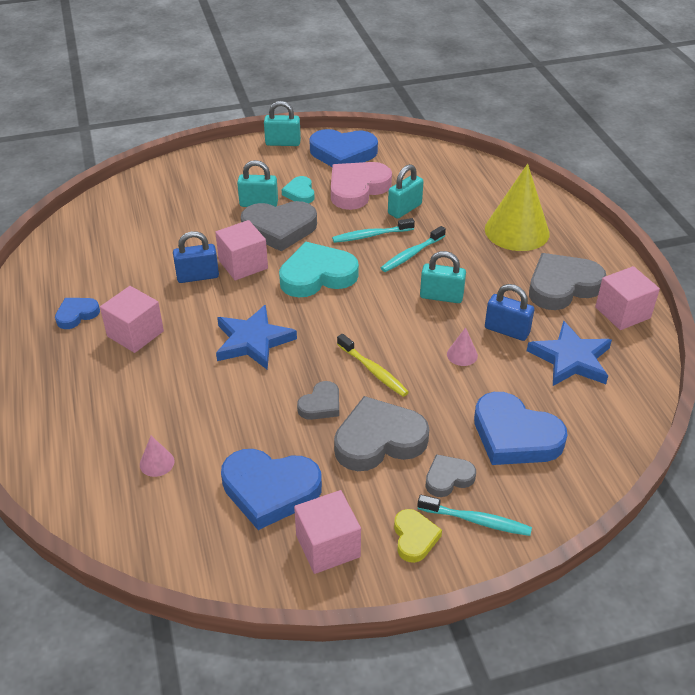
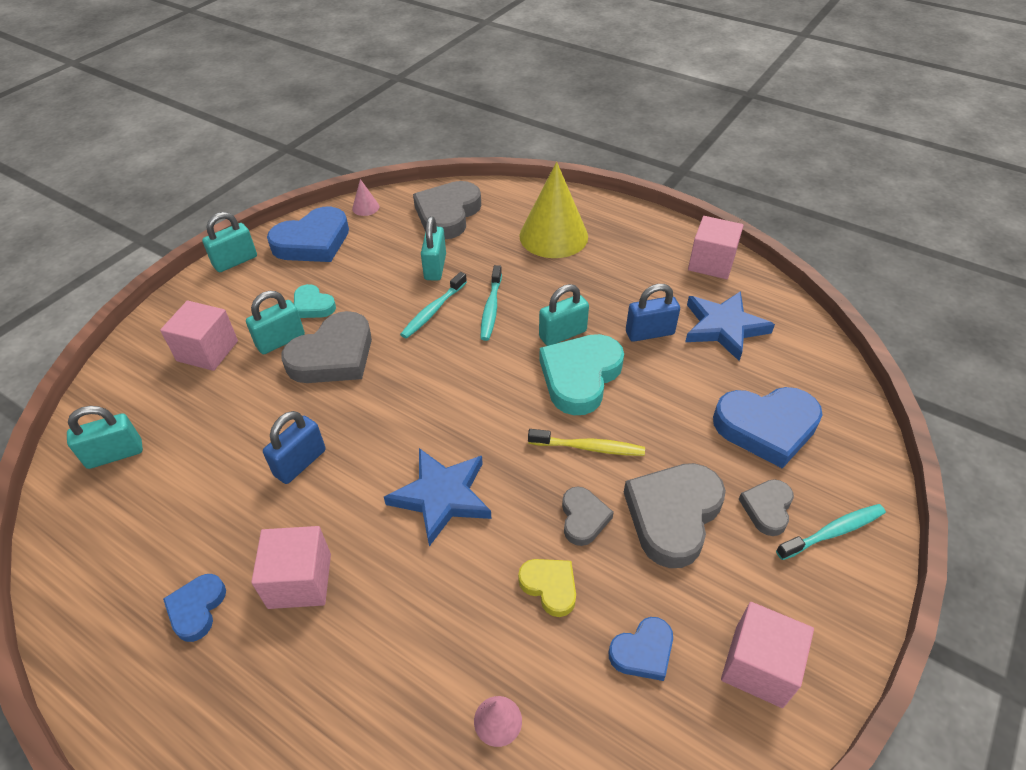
camera: 40 degrees left, 5 degrees up
pink cube [215,220,268,280] -> pink cube moved to [160,301,238,371]
blue heart [221,449,322,530] -> blue heart [609,617,673,681], size x0.53
turquoise heart [279,242,359,297] -> turquoise heart moved to [539,334,624,415]
pink heart [331,162,392,210] -> none
yellow heart [394,509,442,563] -> yellow heart moved to [518,559,576,617]
pink cone [447,327,478,366] -> pink cone moved to [352,179,380,216]
grey heart [529,253,606,310] -> grey heart moved to [413,181,481,239]
none -> turquoise padlock [67,406,143,469]

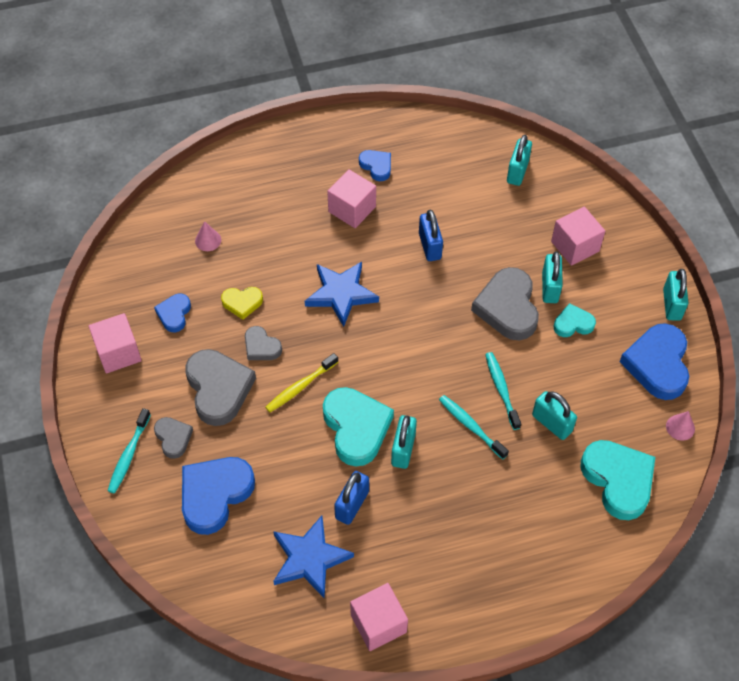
camera: 130 degrees right, 10 degrees up
grey heart [413,181,481,239] -> turquoise heart [580,440,655,520]
yellow cone [519,162,588,258] -> none

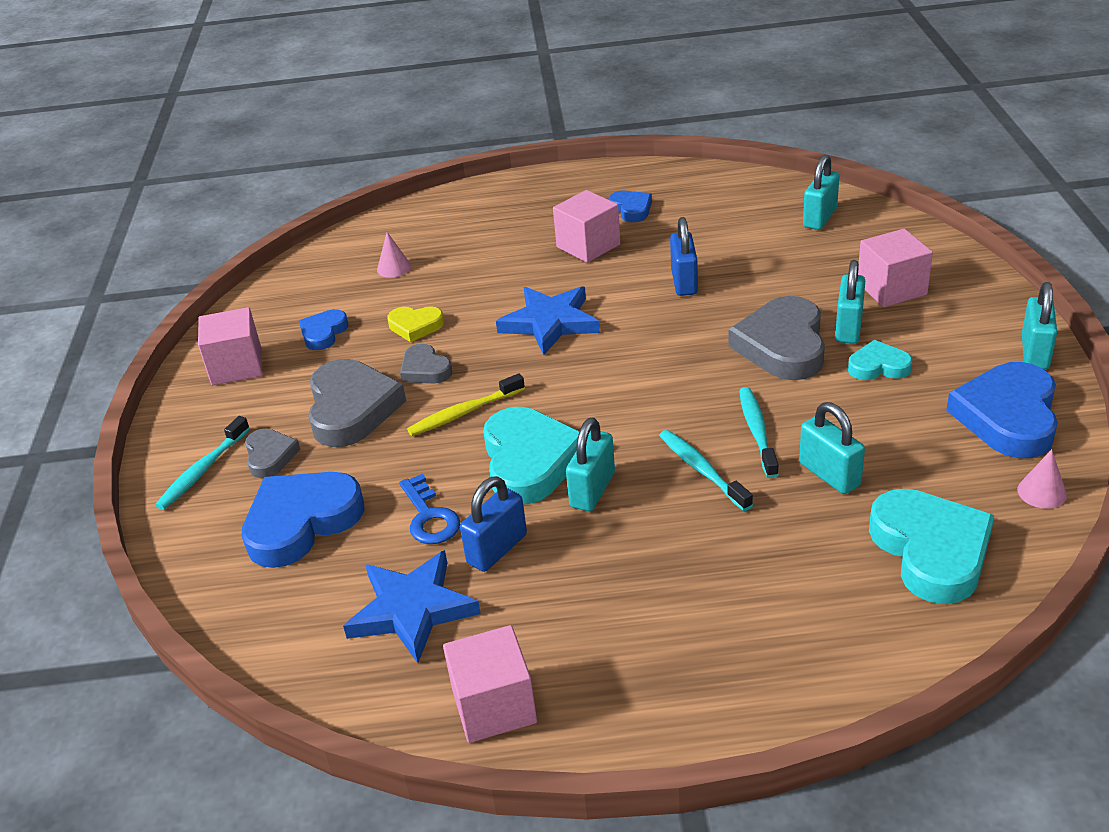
camera: 15 degrees right, 20 degrees down
none -> blue key [399,474,460,544]

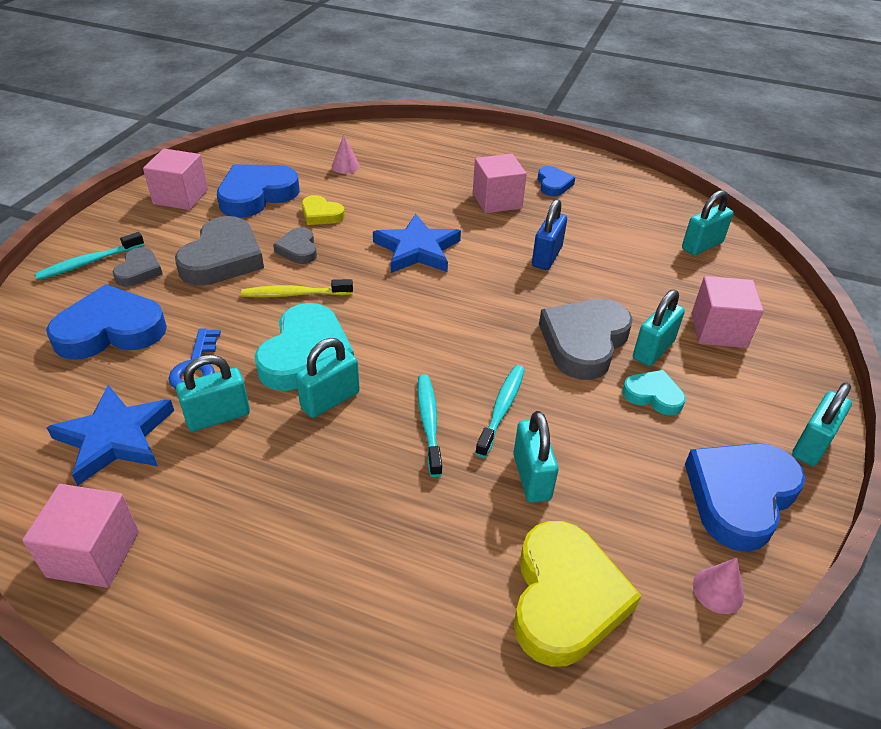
camera: 20 degrees right, 5 degrees up
blue heart [299,309,349,350] -> blue heart [217,164,300,218], size x1.87
blue padlock [460,476,527,572] -> turquoise padlock [176,355,250,432]
turquoise heart [869,489,994,604] -> yellow heart [514,521,641,667]

